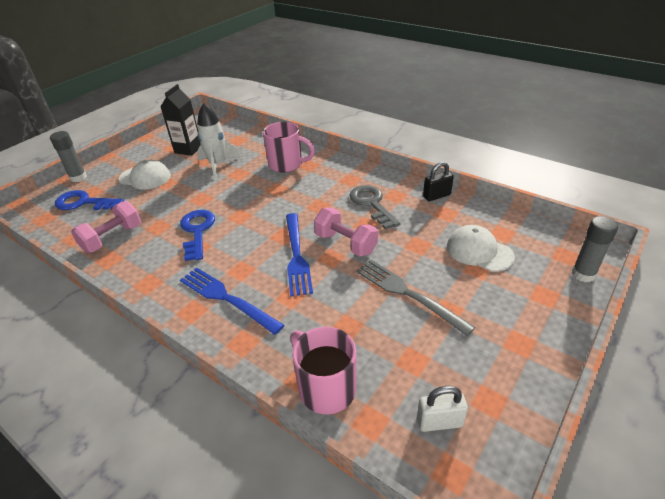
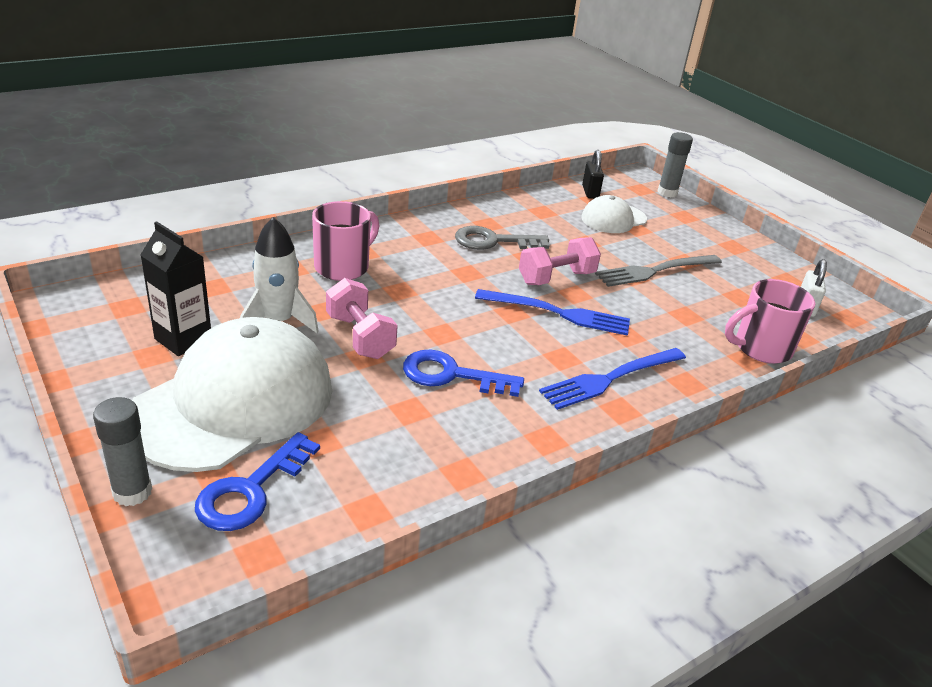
camera: 75 degrees left, 5 degrees down
pink dumbbell [71,201,141,253] -> pink dumbbell moved to [326,278,398,359]
white cap [119,159,171,190] -> white cap [132,317,332,472], size x2.02
black padlock [423,162,453,201] -> black padlock moved to [582,150,604,199]

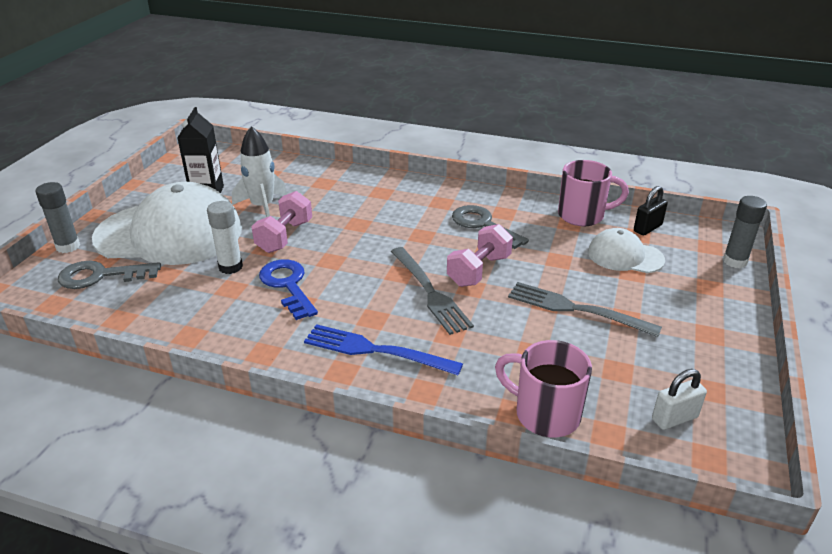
camera: 55 degrees right, 0 degrees up
blue key [195,432,320,531] -> grey key [58,261,161,289]
pink mug [312,201,380,281] -> pink mug moved to [558,160,629,226]
blue fork [475,289,630,336] -> grey fork [391,247,474,335]
pink dumbbell [519,237,601,285] -> pink dumbbell turned 75 degrees counterclockwise [447,224,513,287]
none -> white glue stick [207,201,243,274]

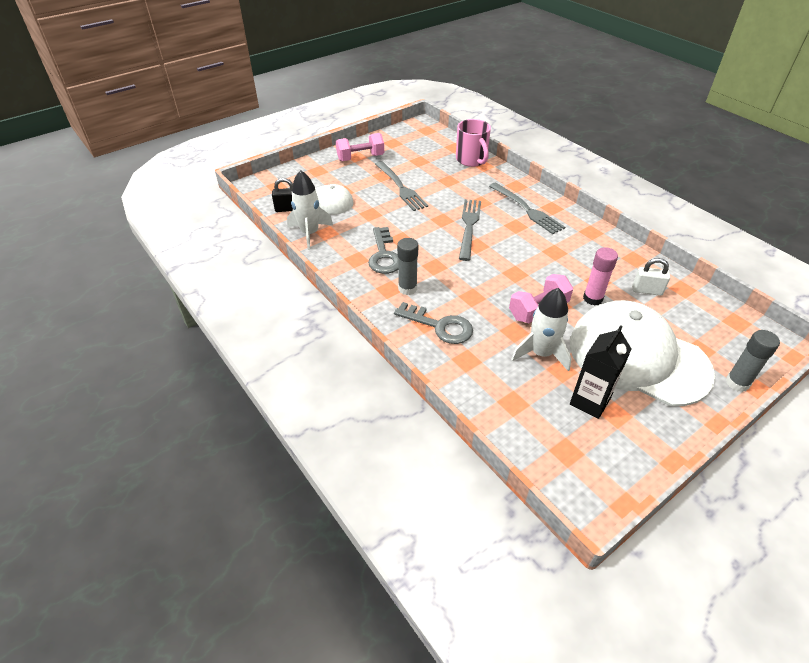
camera: 145 degrees left, 10 degrees up
grey key [58,261,161,289] -> grey key moved to [394,302,473,344]
white glue stick [207,201,243,274] -> pink glue stick [583,247,618,306]
blue key [259,259,318,320] -> none
blue fork [304,324,463,375] -> grey fork [489,183,565,234]
pink dumbbell [447,224,513,287] -> pink dumbbell moved to [336,133,384,161]
pink mug [558,160,629,226] -> white rocket [287,170,333,250]
white padlock [652,369,707,430] -> white padlock moved to [632,258,670,296]
grey glue stick [723,196,767,268] -> grey glue stick moved to [397,238,418,295]

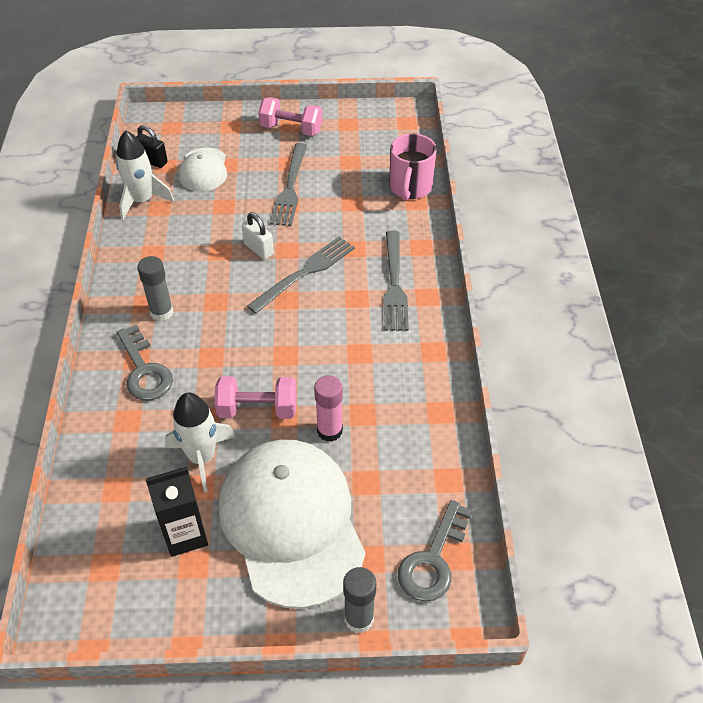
camera: 35 degrees right, 5 degrees up
grey key [368,227,398,274] -> grey key moved to [398,500,473,602]
white padlock [632,258,670,296] -> white padlock moved to [242,212,274,260]

